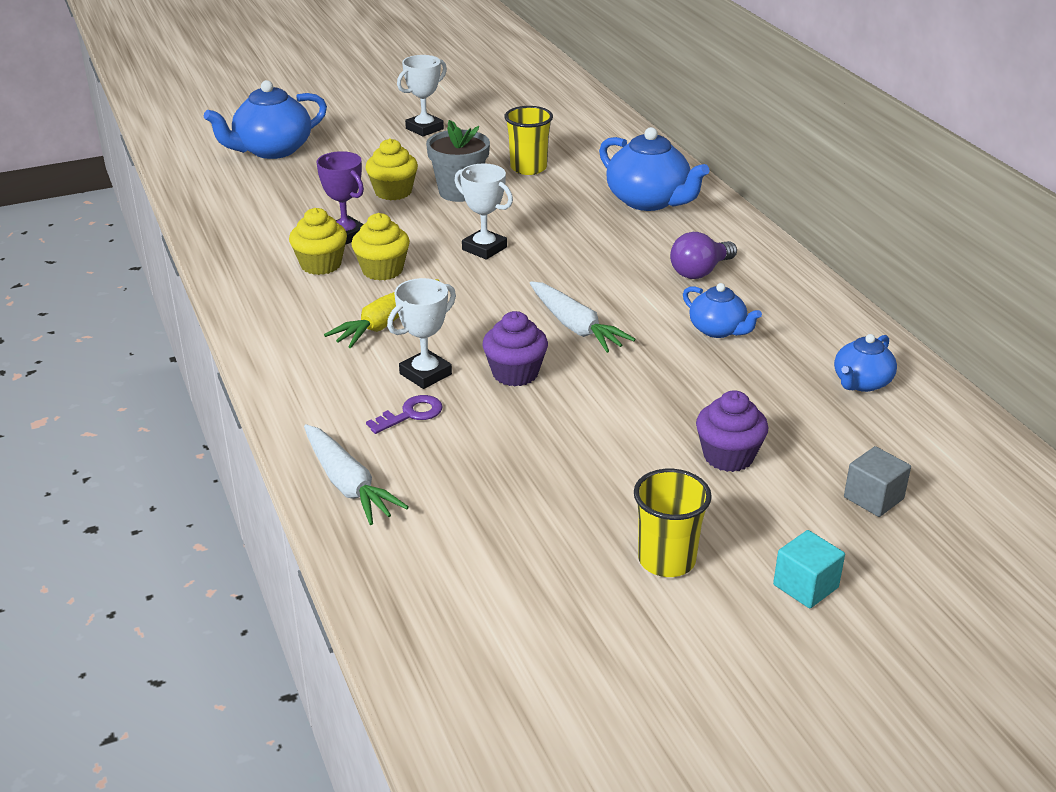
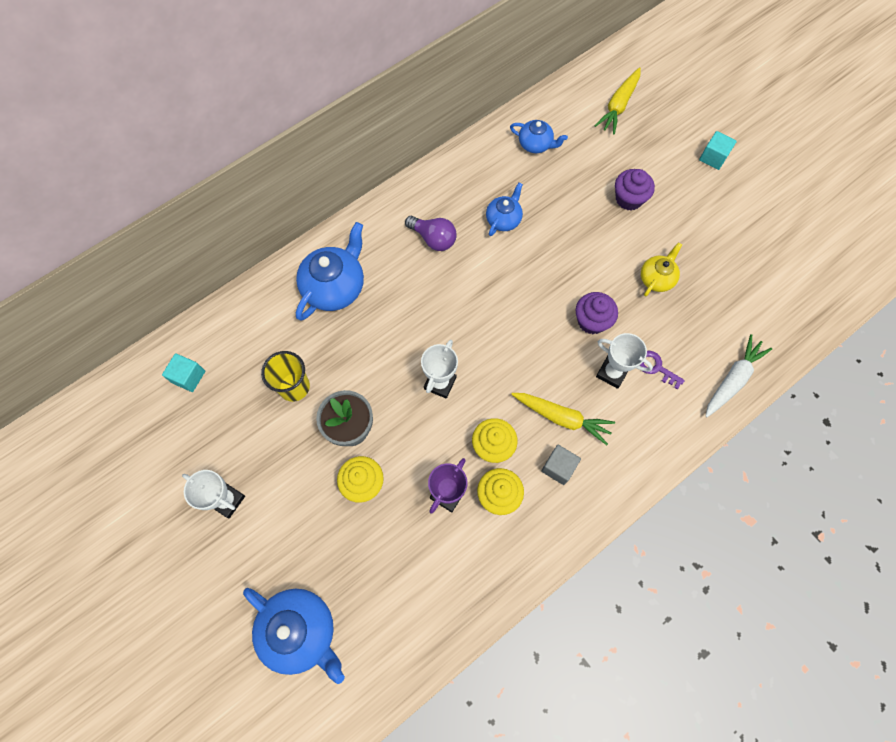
camera: 105 degrees left, 35 degrees up
white carrot [530,281,635,353] -> none
yellow cup [634,469,712,577] -> none
grey cube [844,446,911,517] -> grey cube moved to [541,445,581,485]
none -> turquoise cube [162,353,205,392]
none -> yellow carrot [594,67,641,135]
none -> yellow teapot [641,242,682,297]

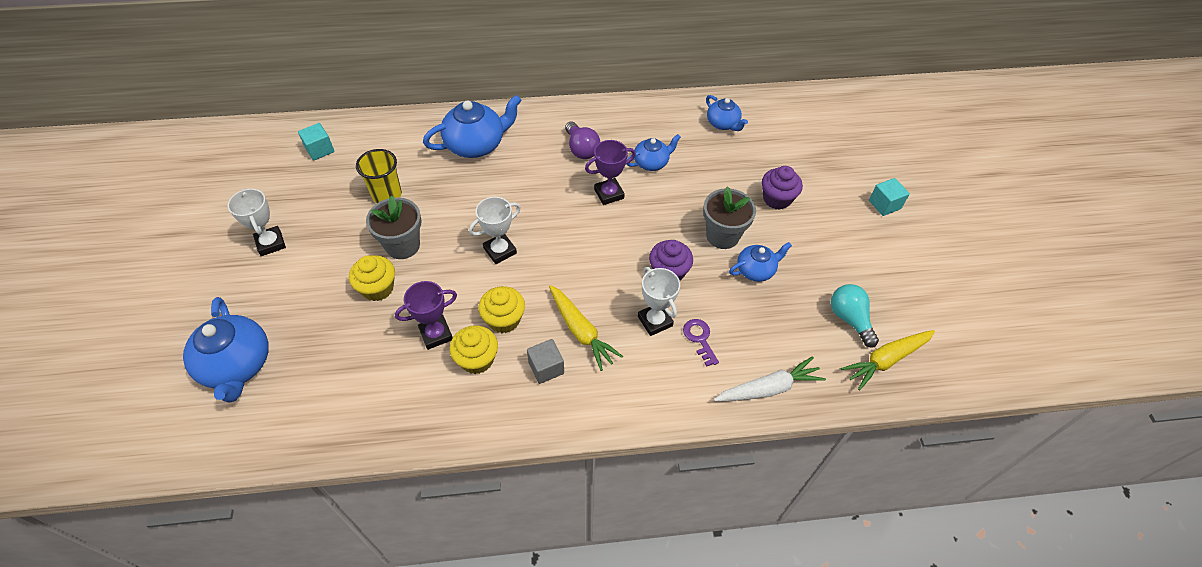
camera: 30 degrees right, 15 degrees down
yellow carrot [594,67,641,135] -> yellow carrot moved to [841,330,935,390]
yellow teapot [641,242,682,297] -> blue teapot [729,242,792,282]
none -> purple trophy [585,140,636,205]
none -> grey flower pot [703,186,756,249]
none -> turquoise light bulb [831,284,879,347]

